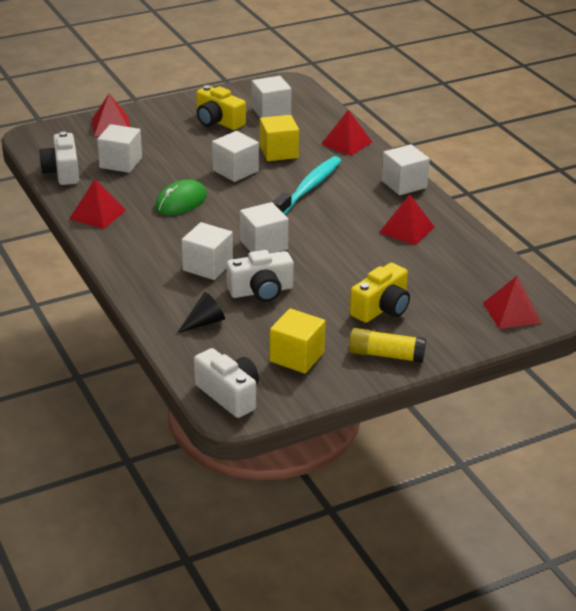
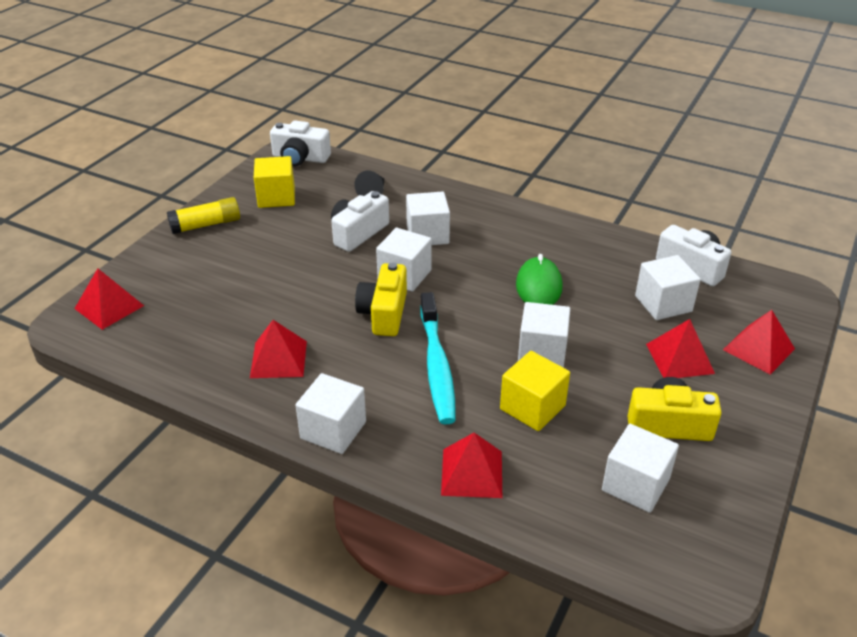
camera: 145 degrees right, 5 degrees up
red pyramid [69,179,126,229] -> red pyramid moved to [646,319,715,378]
yellow camera [350,263,410,323] -> yellow camera moved to [355,263,407,336]

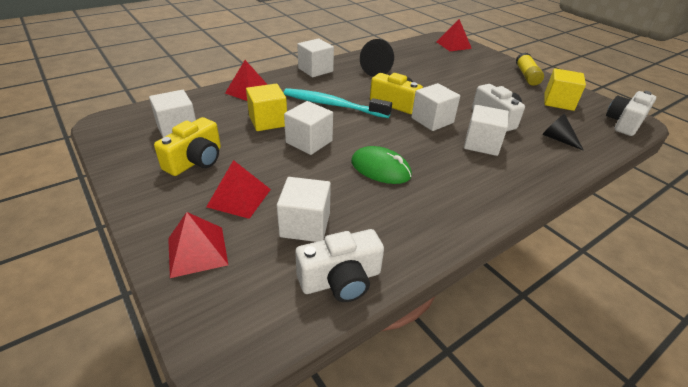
camera: 115 degrees right, 0 degrees up
red pyramid [250,320,307,378] -> black cone [360,39,394,77]

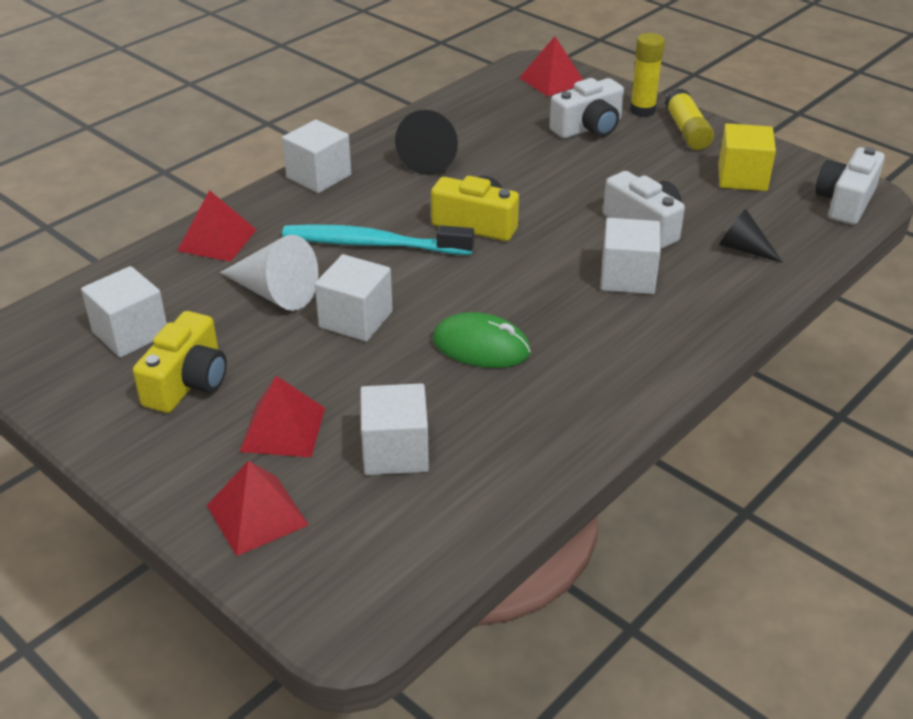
camera: 10 degrees left, 0 degrees up
yellow cube [246,84,287,131] -> white cone [220,235,318,311]
white camera [295,229,384,302] -> white camera moved to [549,78,624,138]
white cube [411,83,460,131] -> none
none -> yellow glue stick [630,33,665,117]

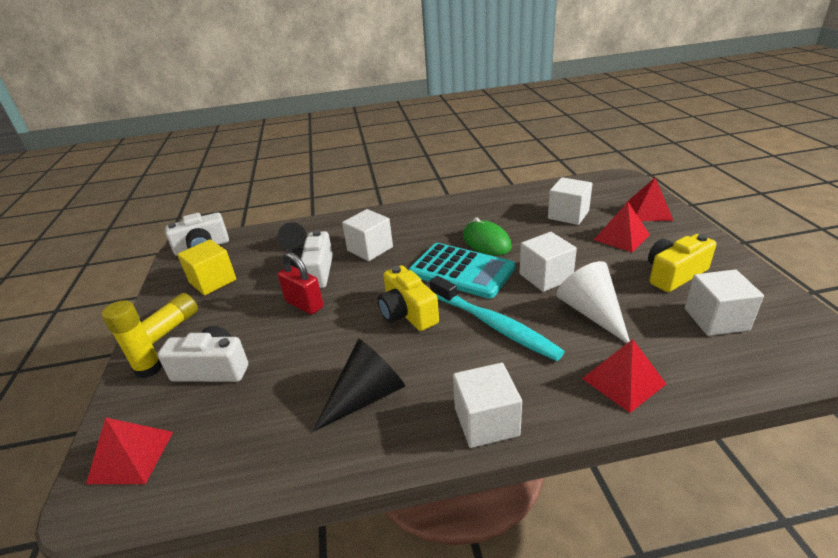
camera: 140 degrees left, 5 degrees down
none -> red padlock [278,252,324,315]
none -> turquoise calculator [409,243,515,299]

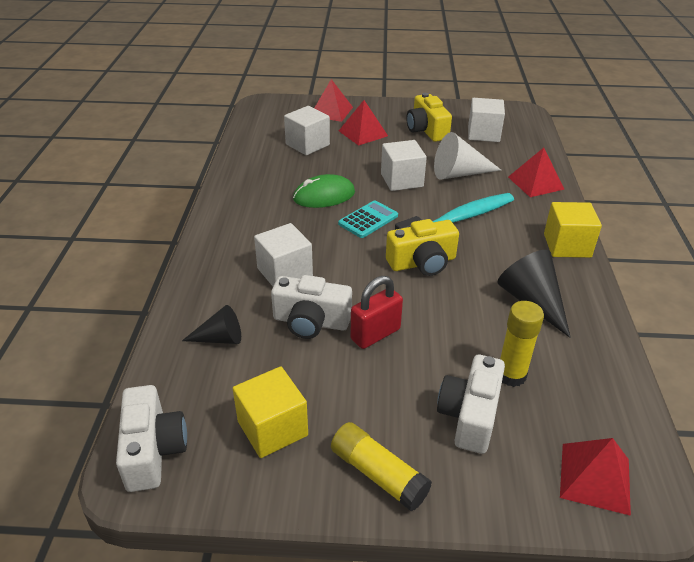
camera: 80 degrees left, 5 degrees up
yellow glue stick [102,300,162,378] -> yellow glue stick moved to [500,301,544,387]
turquoise calculator [409,243,515,299] -> turquoise calculator [338,200,398,238], size x0.57
white cube [453,363,522,448] -> yellow cube [544,202,602,258]

